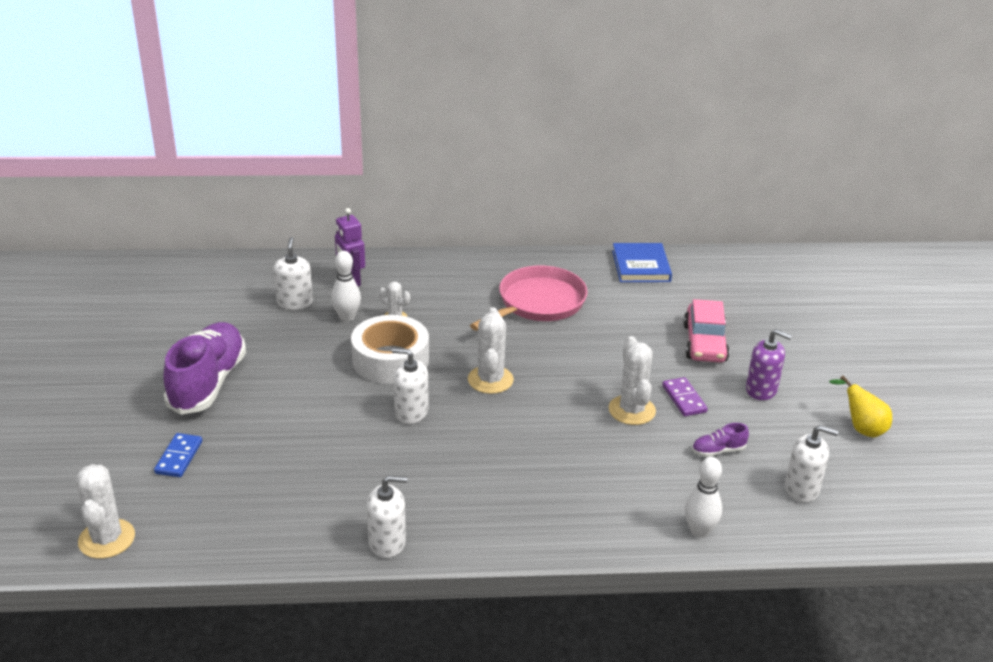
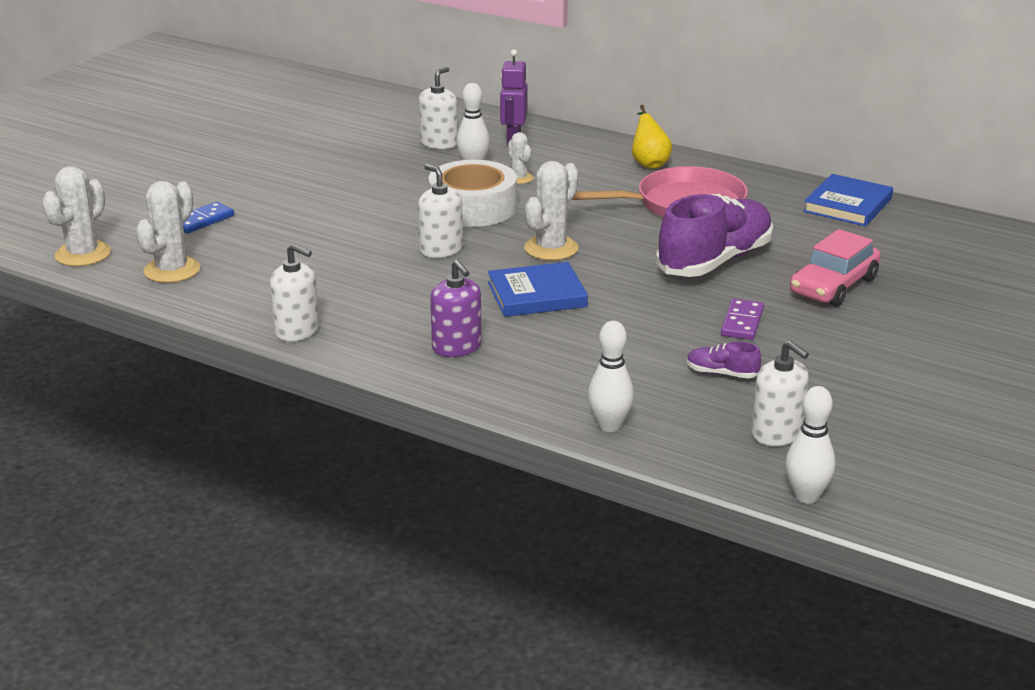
camera: 35 degrees right, 5 degrees down
purple shoe [163,322,246,415] -> purple shoe moved to [656,194,773,277]
white cactus [609,336,656,425] -> white cactus moved to [136,181,200,283]
purple soap dispenser [746,329,792,400] -> purple soap dispenser moved to [430,260,482,357]
yellow pear [829,376,892,438] -> yellow pear moved to [632,105,672,169]
none -> blue book [488,262,588,317]
none -> white bowling pin [785,386,835,504]

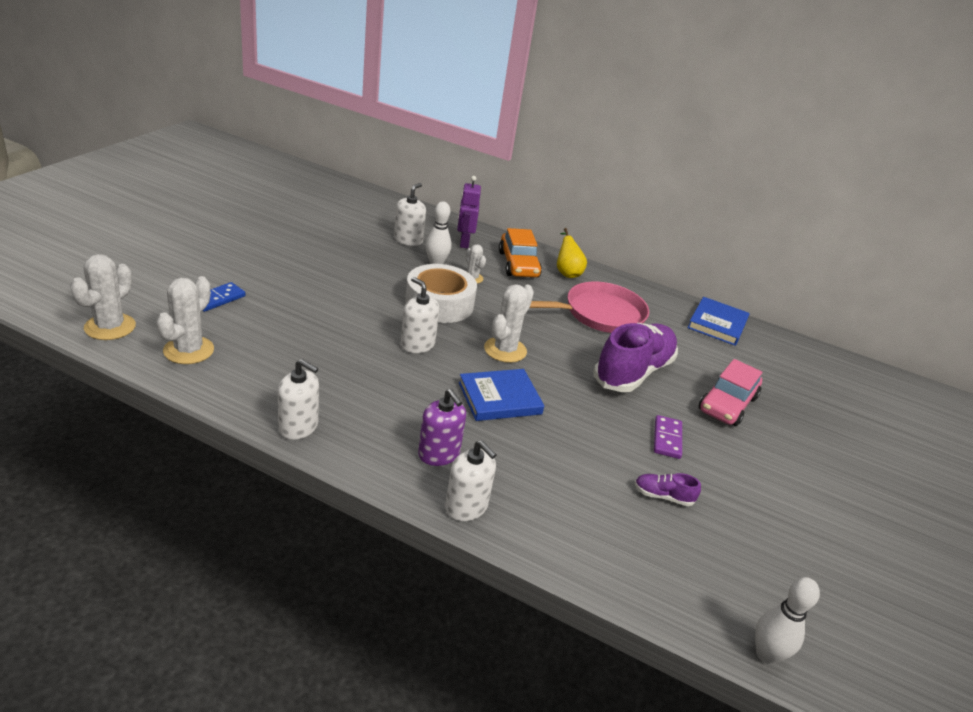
camera: 10 degrees left, 5 degrees up
white bowling pin [588,321,634,432] -> none
white soap dispenser [751,341,809,446] -> white soap dispenser moved to [445,440,497,521]
none -> orange car [499,228,542,277]

